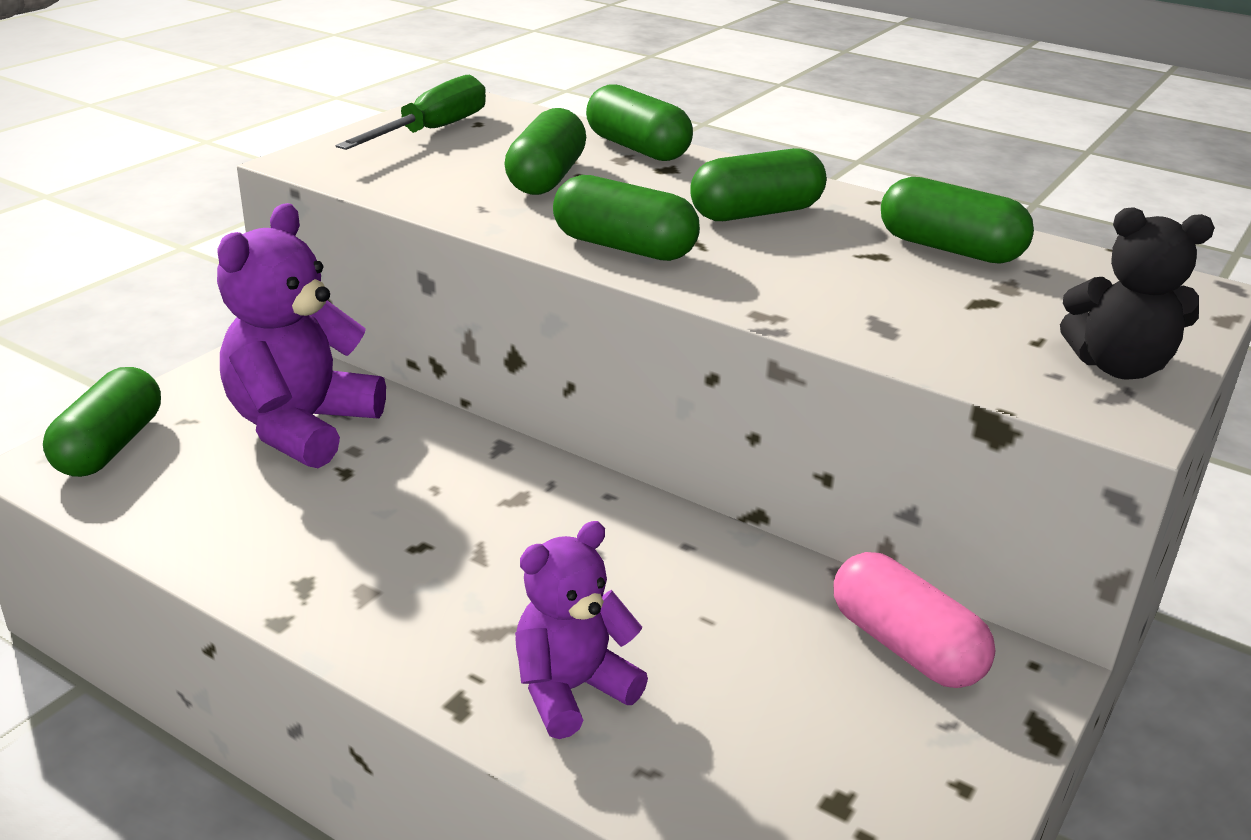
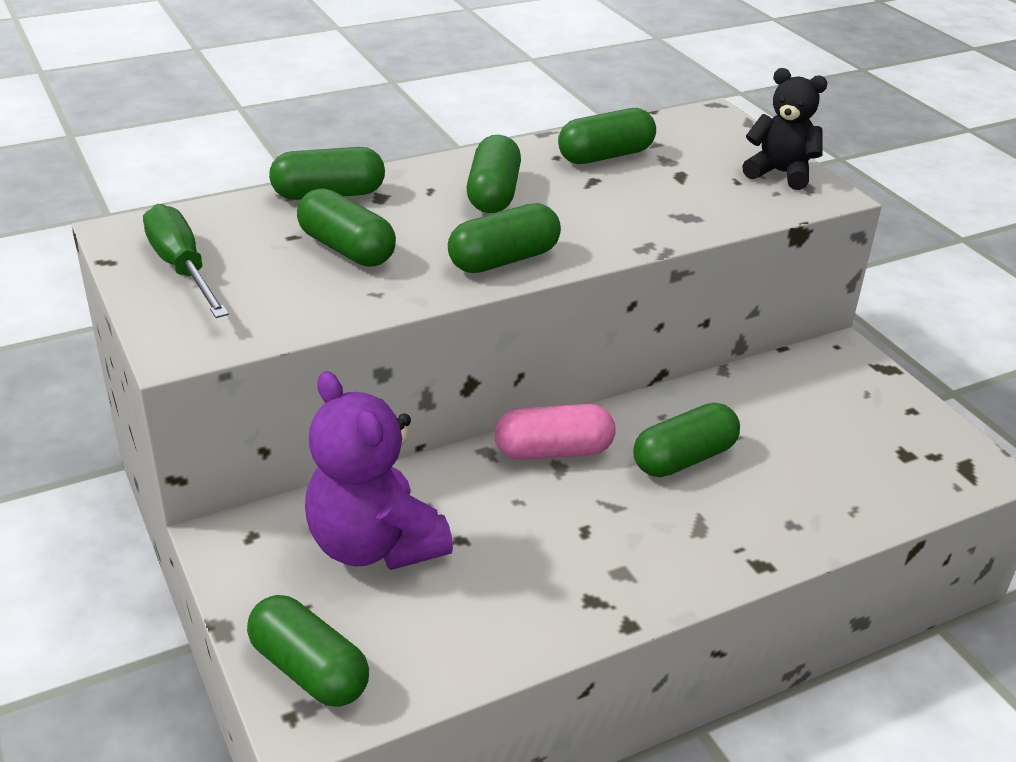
camera: 60 degrees left, 5 degrees up
purple teddy bear [515,521,648,739] -> none
pink capsule [834,552,995,688] -> pink capsule moved to [495,404,616,460]
black teddy bear [1060,207,1215,380] -> black teddy bear turned 105 degrees counterclockwise [742,68,827,190]
none -> green capsule [633,402,740,477]

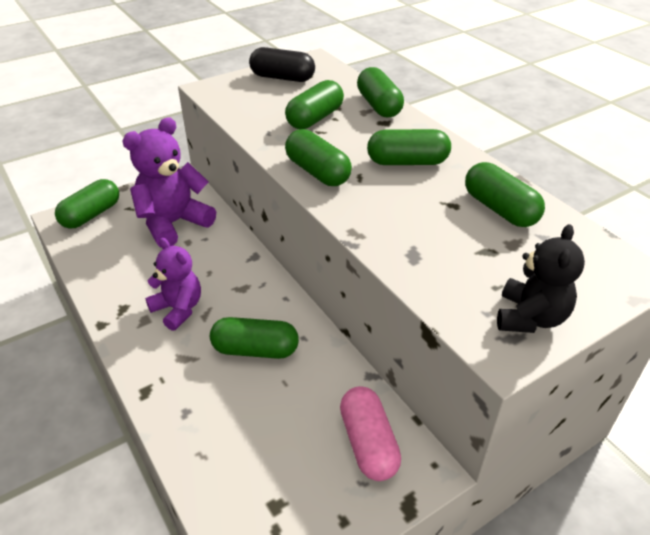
camera: 85 degrees right, 5 degrees up
green screwdriver [143,204,229,318] -> black capsule [249,47,315,82]
pink capsule [495,404,616,460] -> pink capsule moved to [340,386,401,481]
green capsule [633,402,740,477] -> green capsule turned 45 degrees counterclockwise [210,317,299,359]
none -> purple teddy bear [145,238,201,331]

